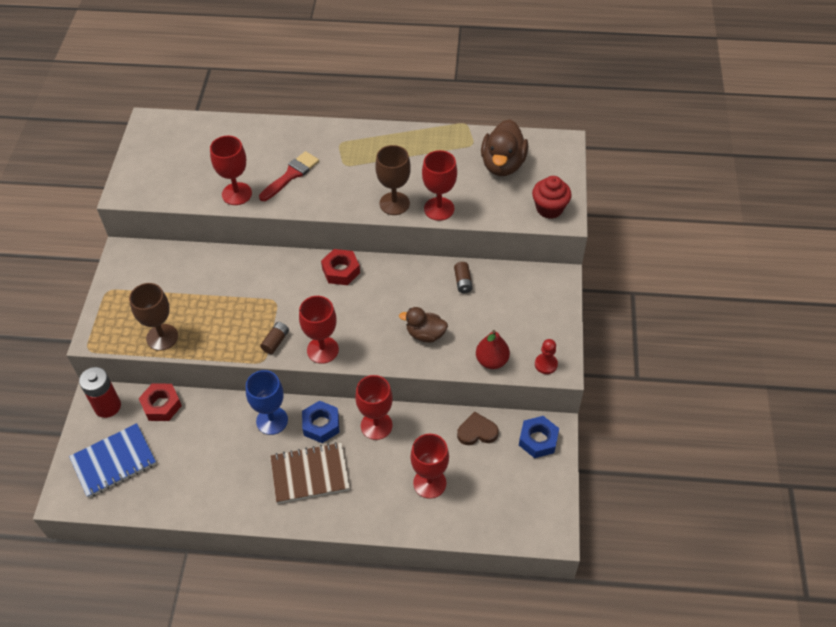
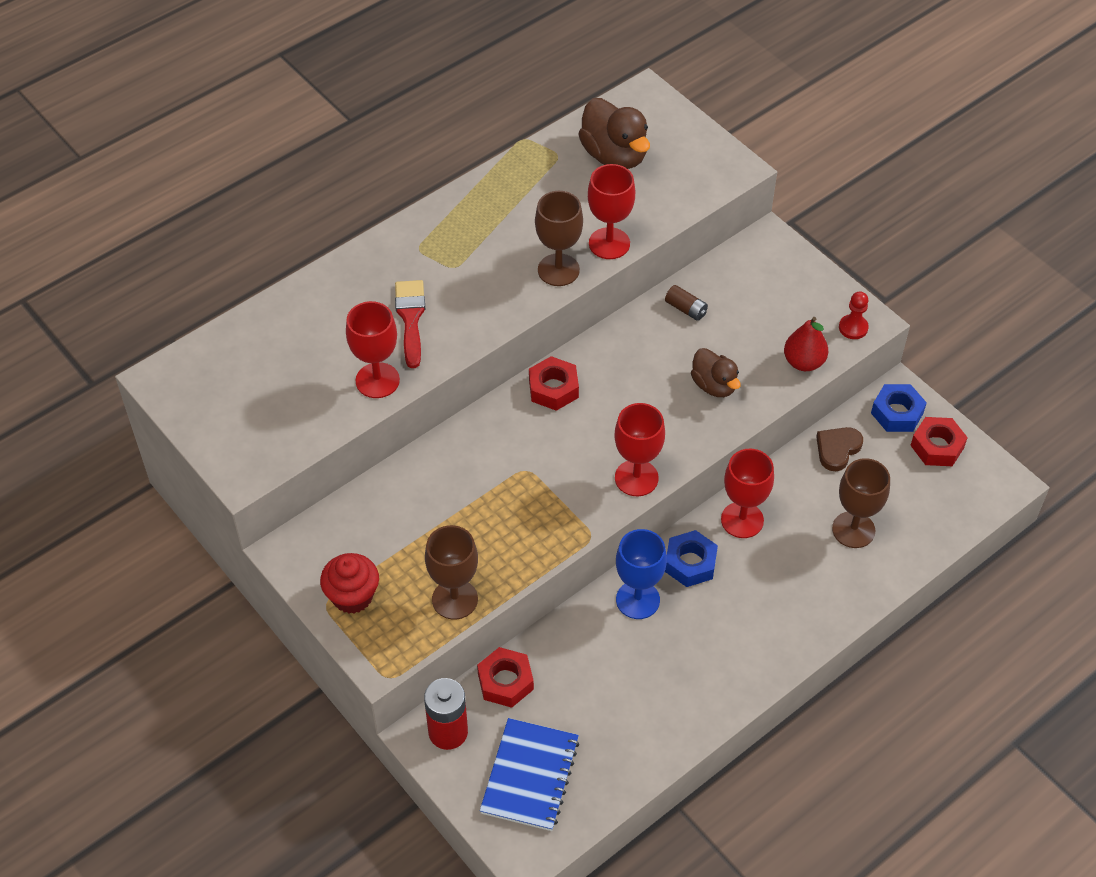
camera: 45 degrees left, 0 degrees up
brown battery [260,322,289,354] -> none
brown notebook [270,442,350,504] -> none
brown duck [399,307,448,343] -> brown duck turned 90 degrees counterclockwise [691,348,741,397]
red goblet [410,434,449,499] -> brown goblet [832,458,890,548]
red cupcake [532,176,572,219] -> red cupcake moved to [320,553,379,614]
none -> red nut [910,417,968,466]

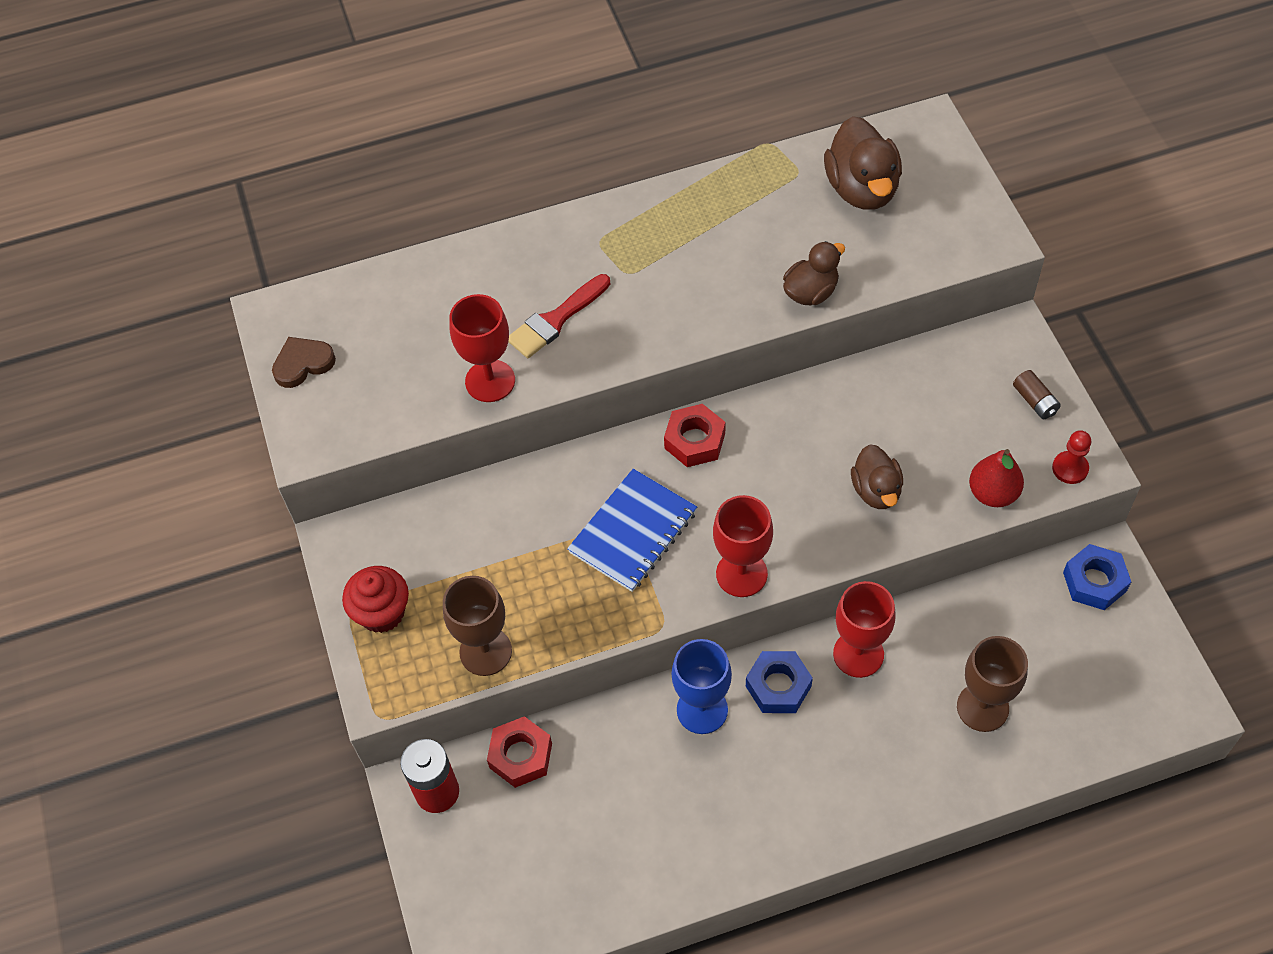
camera: 25 degrees right, 5 degrees up
red brush [395,280,425,368] -> red brush turned 150 degrees counterclockwise [508,274,610,358]
blue notebook [480,718,579,831] -> blue notebook moved to [567,469,697,592]
brown goblet [535,191,583,286] -> none
red goblet [588,164,635,259] -> brown duck [783,241,845,305]
brown battery [665,285,708,321] -> brown battery moved to [1013,370,1061,419]
brown heart [816,427,863,471] -> brown heart moved to [272,337,336,388]
red nut [910,417,968,466] -> none

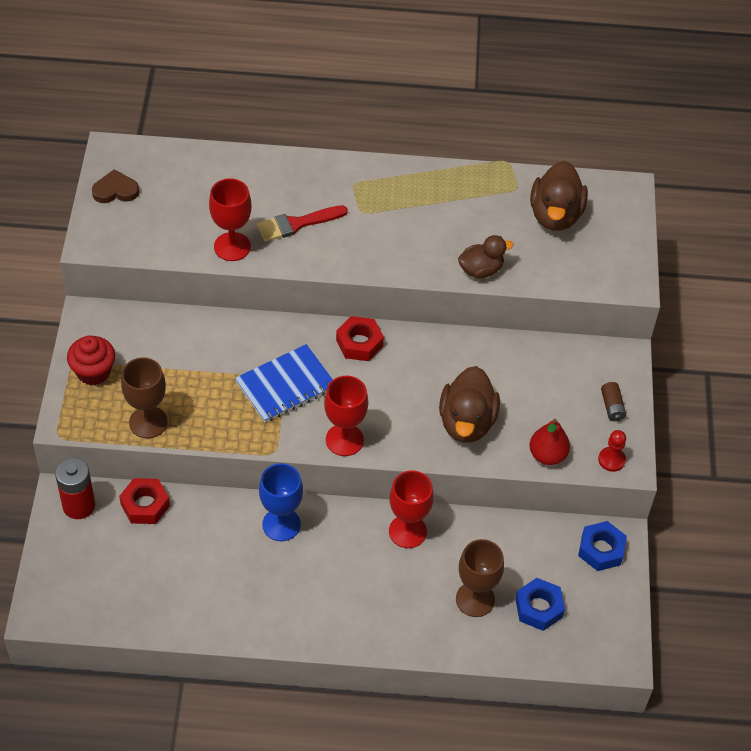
camera: 15 degrees right, 5 degrees down
blue nut [746,651,813,713] -> blue nut moved to [515,578,565,631]
brown duck [851,444,903,509] -> brown duck [439,366,500,443], size x1.58

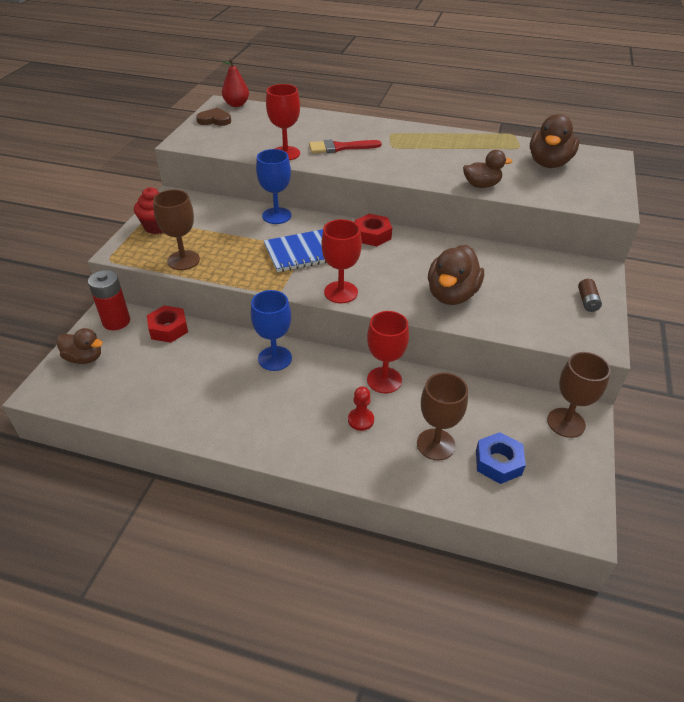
camera: 15 degrees right, 10 degrees down
red pear [529,419,570,465] -> red pear moved to [222,59,249,107]
blue nut [578,521,627,571] -> brown goblet [547,352,611,438]
red pawn [598,430,626,472] -> red pawn moved to [348,386,374,431]
none -> brown duck [56,328,103,364]
none -> blue goblet [256,149,291,224]

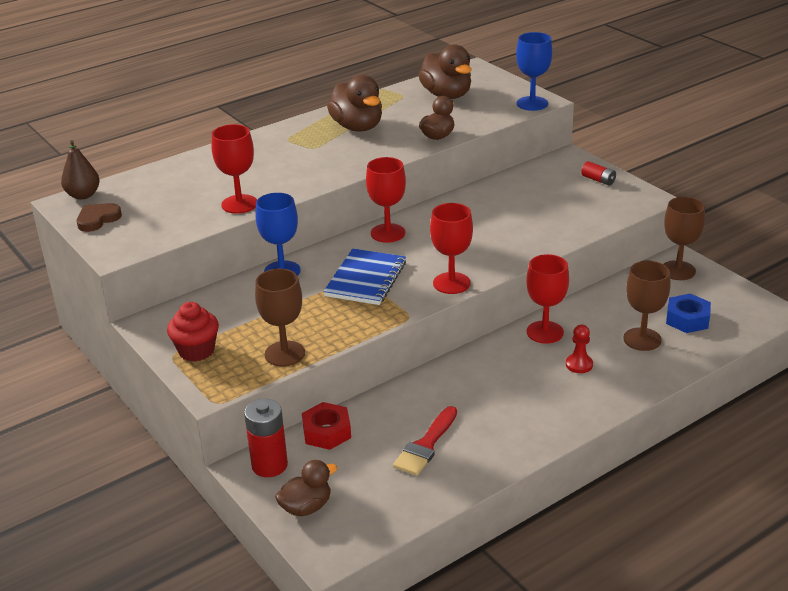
camera: 50 degrees left, 10 degrees down
red pear [222,59,249,107] -> brown pear [61,140,100,199]
blue goblet [251,290,292,371] -> blue goblet moved to [516,32,552,111]
red brush [309,139,382,153] -> red brush moved to [393,406,457,476]
red nut [355,214,392,246] -> red goblet [366,157,406,243]
brown duck [428,245,484,305] -> brown duck moved to [327,75,382,132]
brown battery [578,279,602,312] -> red battery [581,161,616,186]

